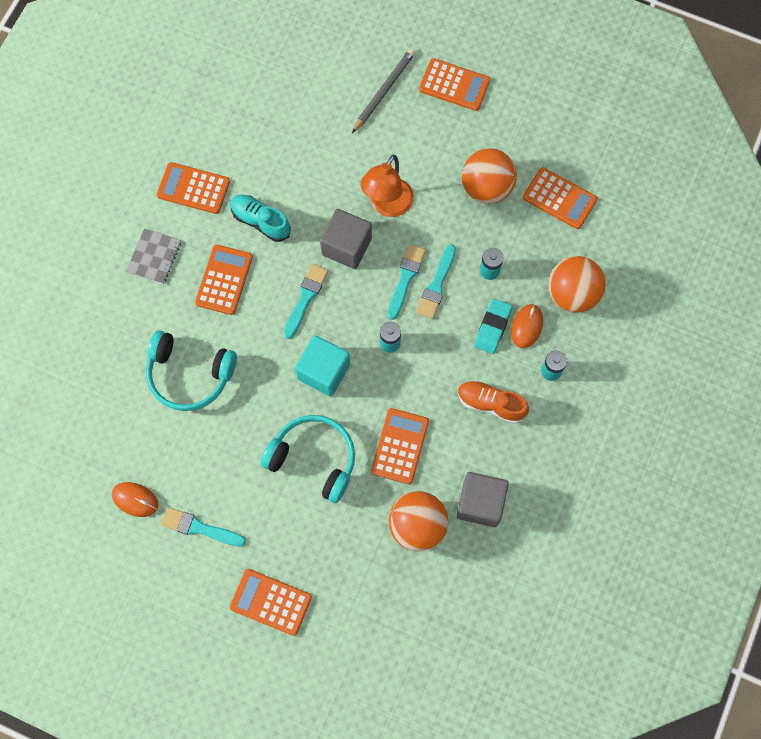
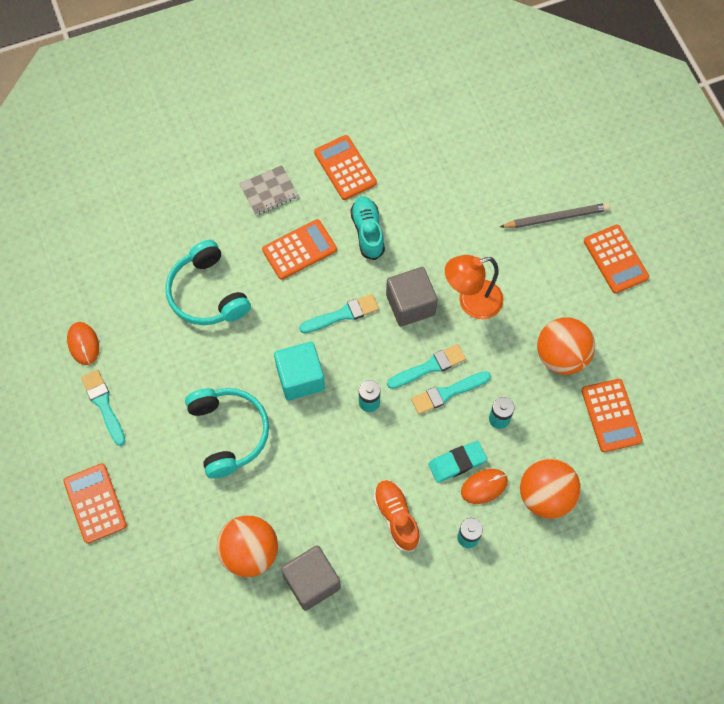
camera: 45 degrees right, 5 degrees down
orange calculator [371,408,429,484] -> none

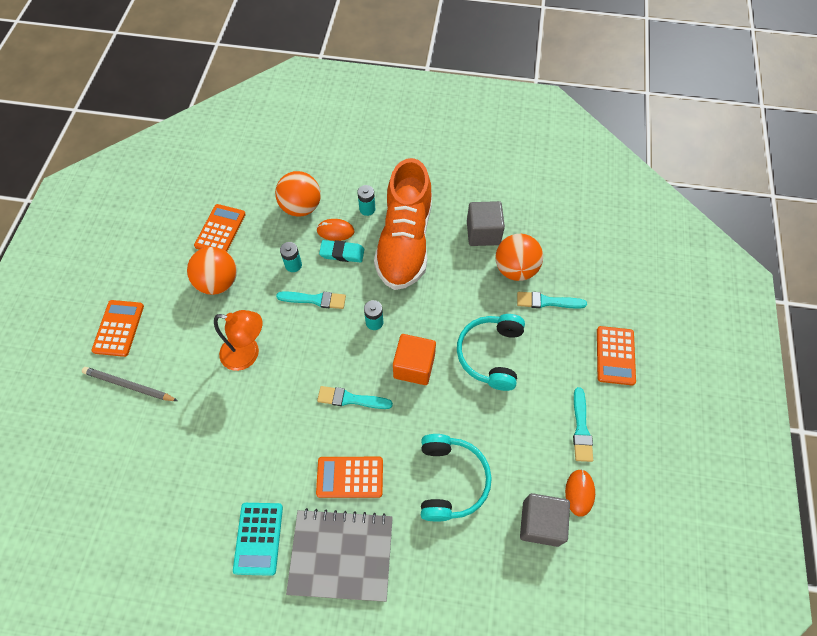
camera: 150 degrees left, 5 degrees down
grey notebook [239,165,298,215] -> grey notebook [286,508,393,602], size x1.92
turquoise cube [274,342,325,401] -> orange cube [393,334,436,385]
orange calculator [314,135,377,200] -> turquoise calculator [233,503,283,576]
turquoise shoe [350,196,385,260] -> none
orange shoe [373,480,421,552] -> orange shoe [374,158,432,290], size x2.18
grey cube [386,267,438,327] -> grey cube moved to [520,493,570,547]
turquoise brush [387,344,466,389] -> turquoise brush moved to [517,292,587,308]

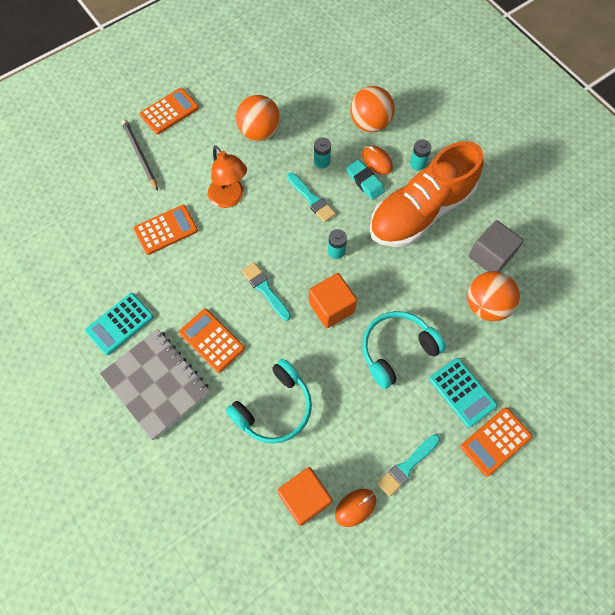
camera: 45 degrees right, 5 degrees up
orange calculator [194,204,246,252] -> orange calculator moved to [134,205,198,255]
turquoise brush [517,292,587,308] -> none
grey cube [520,493,570,547] -> orange cube [277,467,332,526]
none -> turquoise calculator [429,358,497,428]

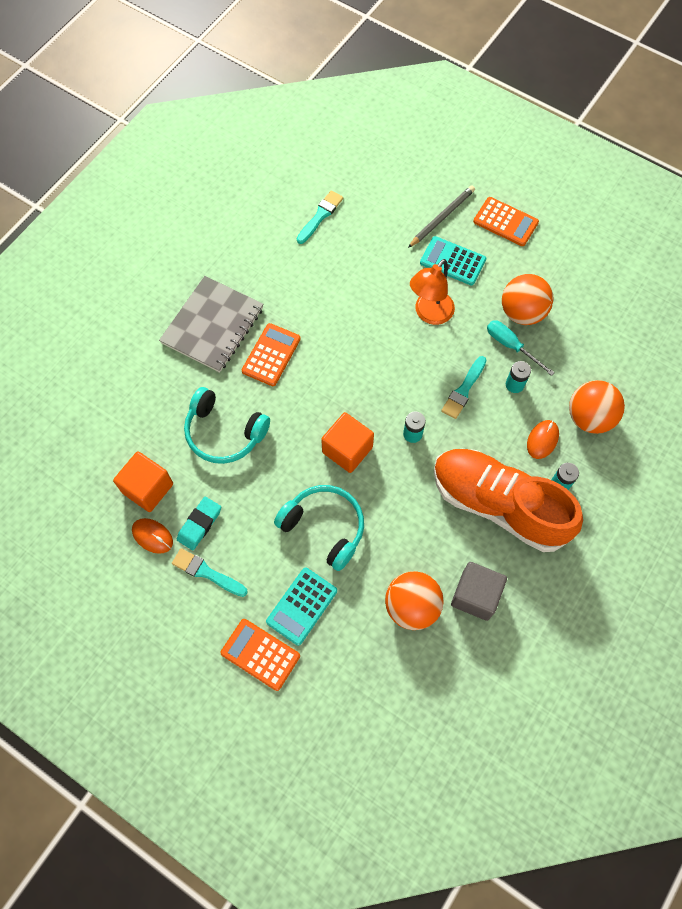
camera: 70 degrees right, 0 degrees up
turquoise calculator [85,293,154,355] -> turquoise calculator moved to [420,236,486,285]
orange calculator [134,205,198,255] -> none
turquoise brush [242,262,291,321] -> turquoise brush moved to [297,190,343,244]
turquoise eraser [346,160,385,200] -> turquoise eraser moved to [177,497,221,550]
none -> turquoise screwdriver [487,320,555,376]

